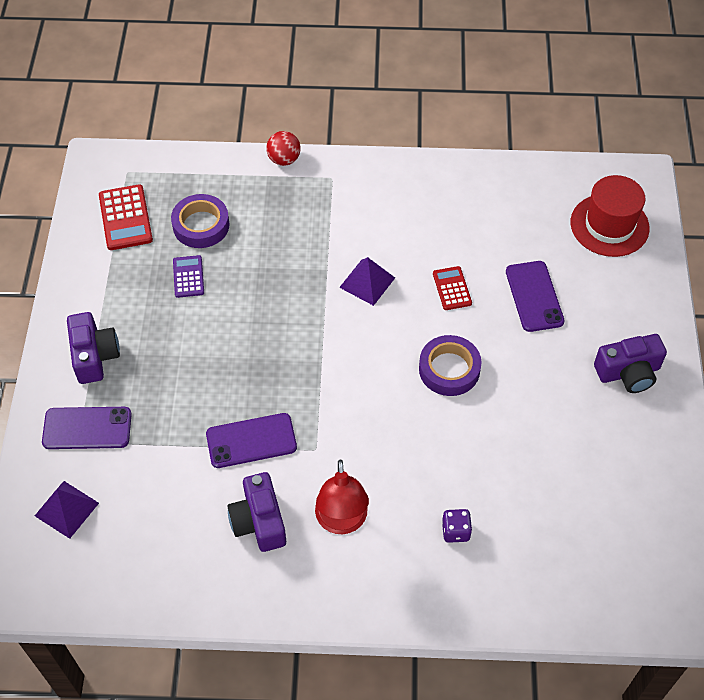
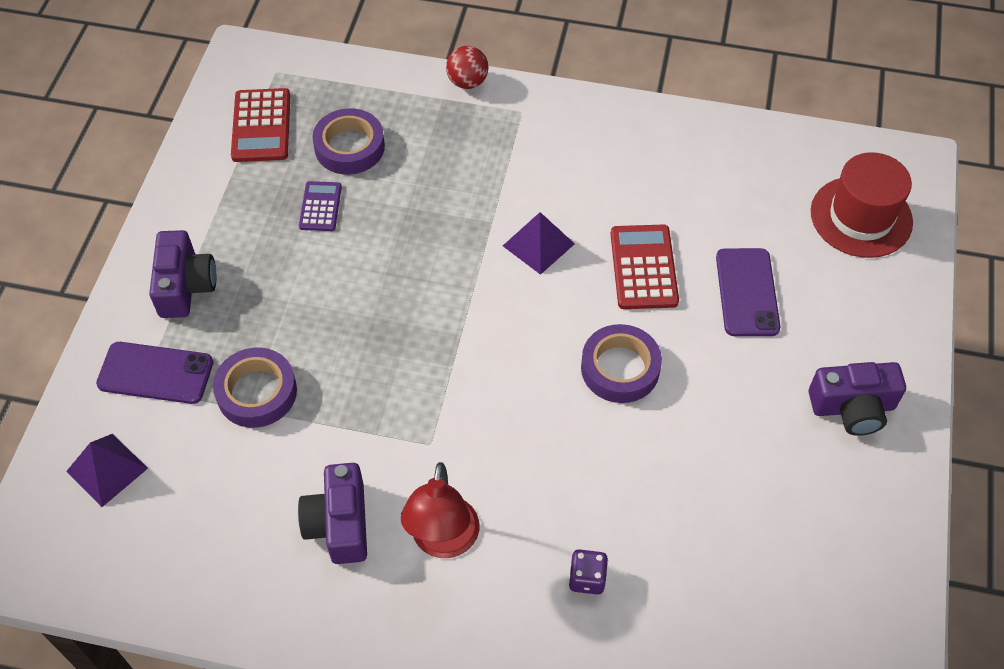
camera: 10 degrees right, 0 degrees up
purple phone [206,413,297,468] -> none
red calculator [433,266,472,310] -> red calculator [611,225,679,309], size x1.60
none -> purple tape [213,348,297,428]

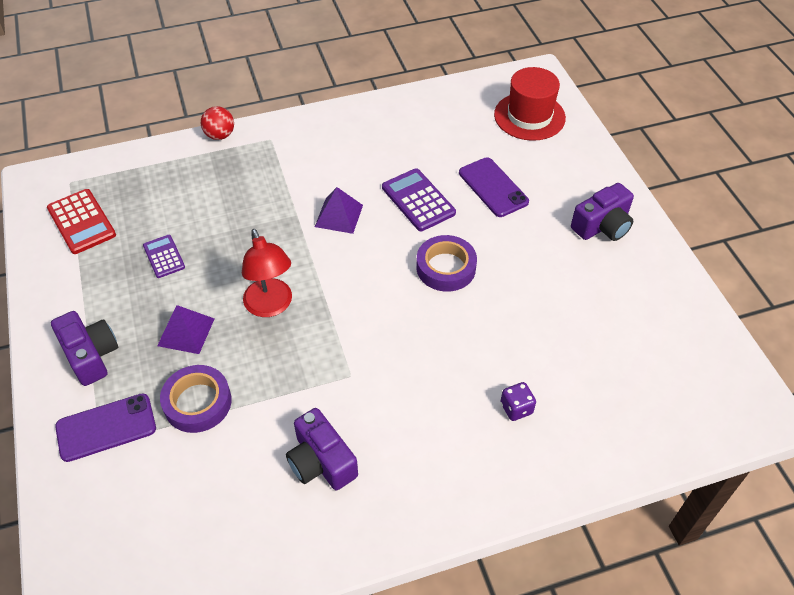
camera: 30 degrees left, 5 degrees down
purple pyramid [66,434,148,507] -> purple pyramid moved to [157,305,214,354]
purple tape [312,108,385,175] -> none
red lamp [401,462,479,558] -> red lamp moved to [242,229,292,317]
red calculator [611,225,679,309] -> purple calculator [382,168,456,231]

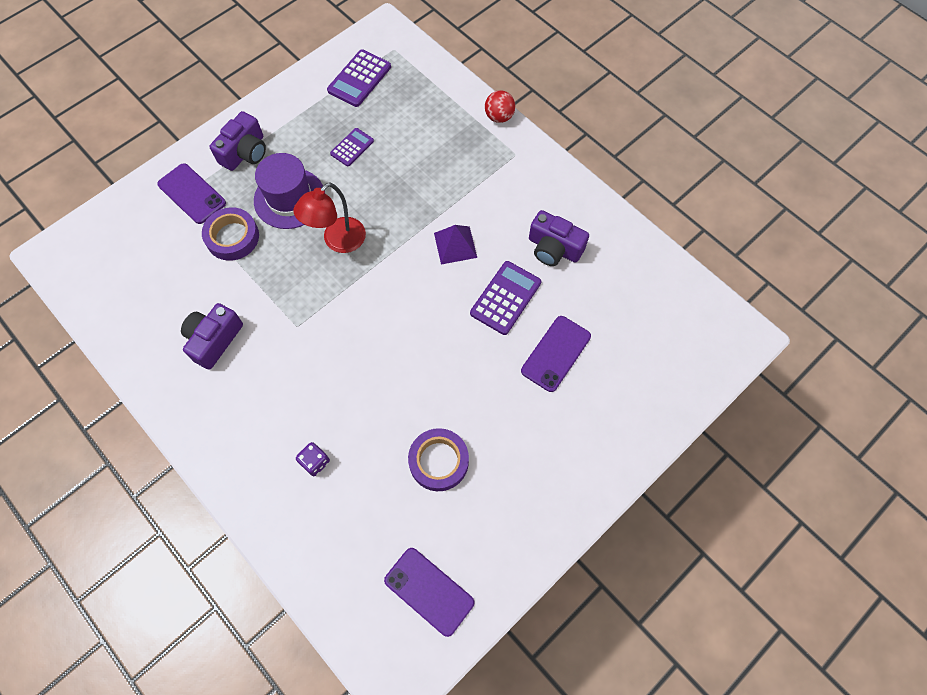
camera: 65 degrees right, 15 degrees up
red calculator [47,189,116,254] -> purple calculator [327,49,391,107]
purple pyramid [157,305,214,354] -> purple hat [254,153,323,229]
purple tape [416,235,477,292] -> purple tape moved to [408,428,469,491]
red hat [494,67,566,141] -> none
purple camera [571,183,634,241] -> purple camera moved to [529,210,589,266]
none -> purple phone [384,548,474,637]

